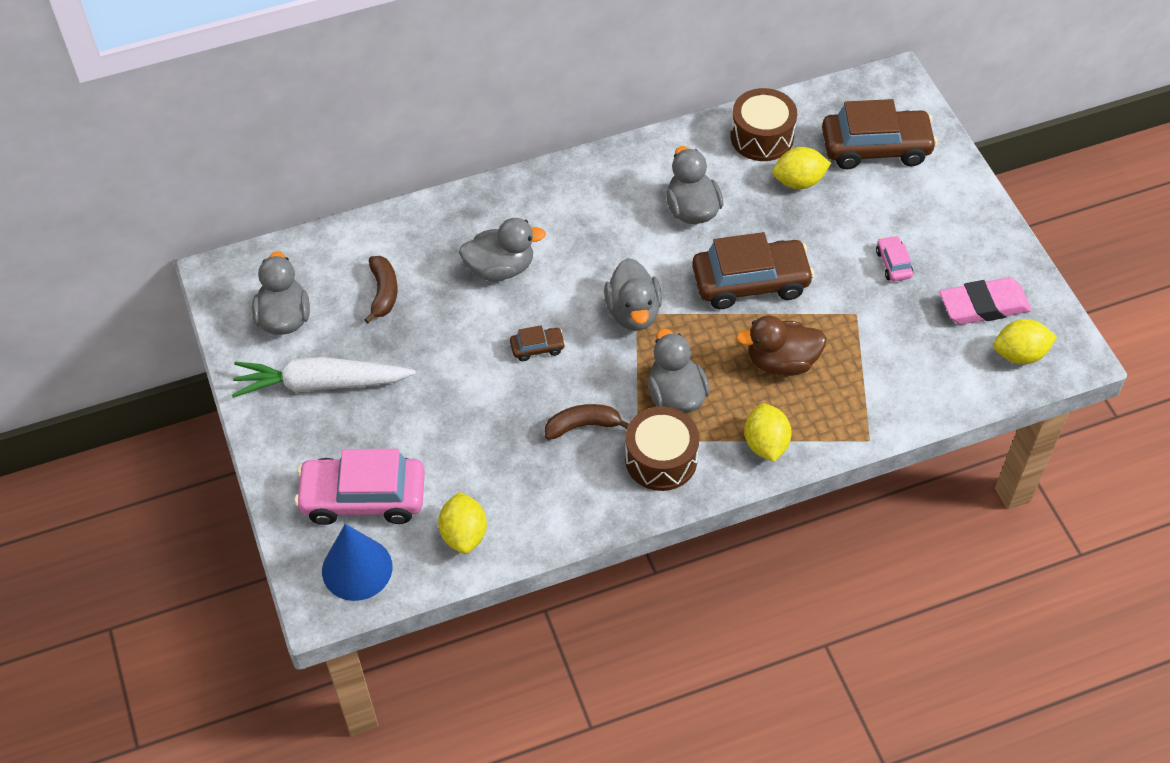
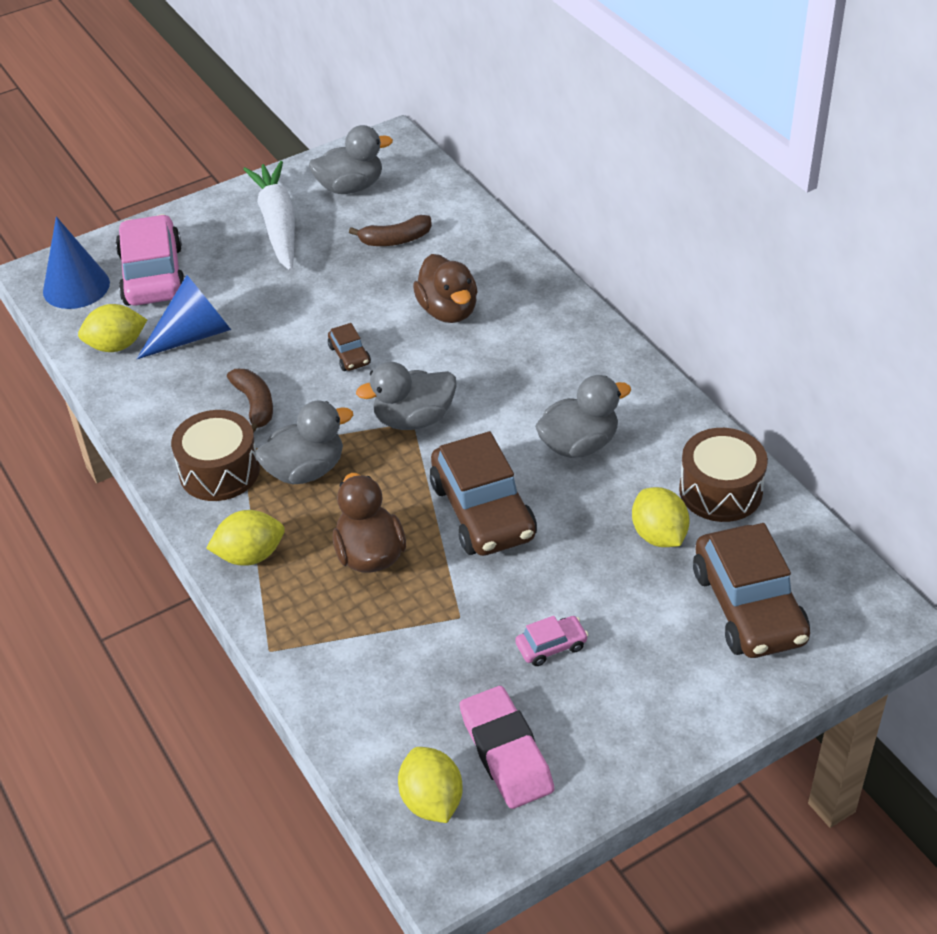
camera: 80 degrees right, 10 degrees down
grey duck [459,218,546,281] -> brown duck [413,254,478,323]
none -> blue cone [137,275,231,359]

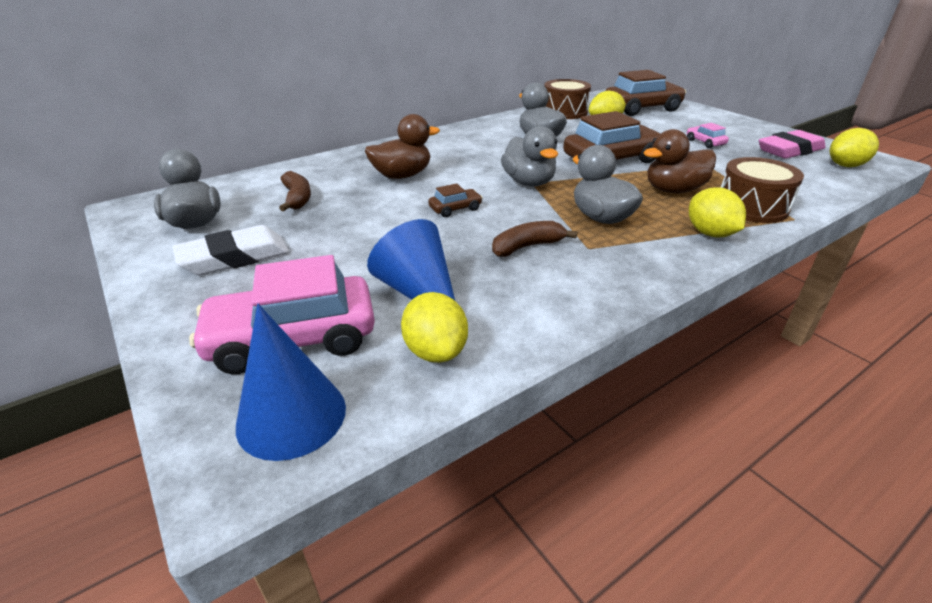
camera: 95 degrees left, 10 degrees down
brown drum [171,410,260,501] -> brown drum moved to [720,157,804,223]
white carrot [243,161,295,271] -> white eraser [172,225,289,275]

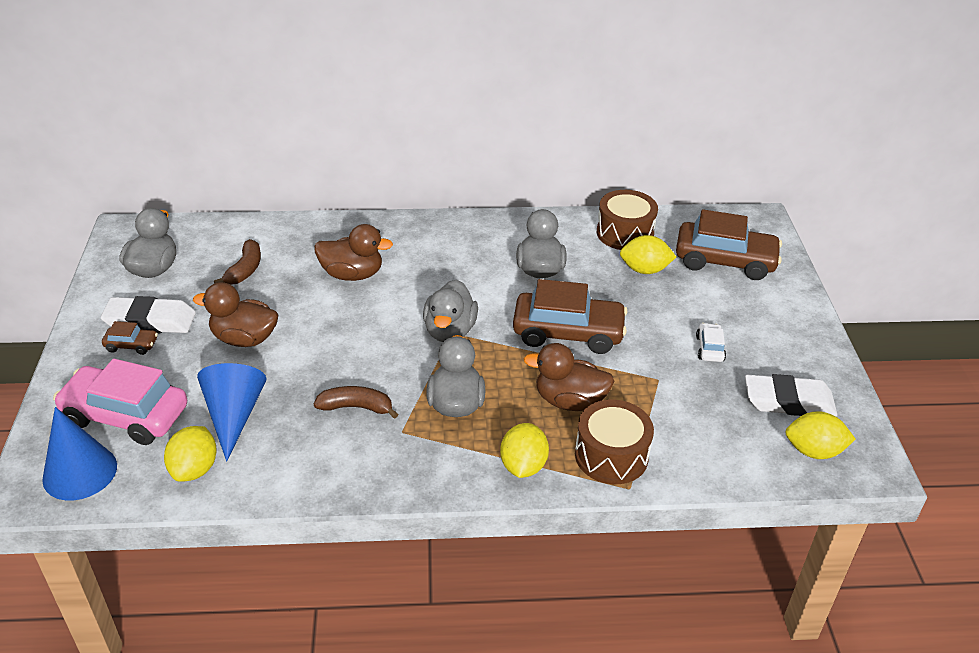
camera: 30 degrees right, 5 degrees up
brown car [428,183,483,217] -> brown car moved to [102,321,158,355]
pink car [687,123,729,148] -> white car [696,323,726,362]
pink eraser [759,130,826,159] -> white eraser [745,374,837,416]
none -> brown duck [193,282,279,347]

